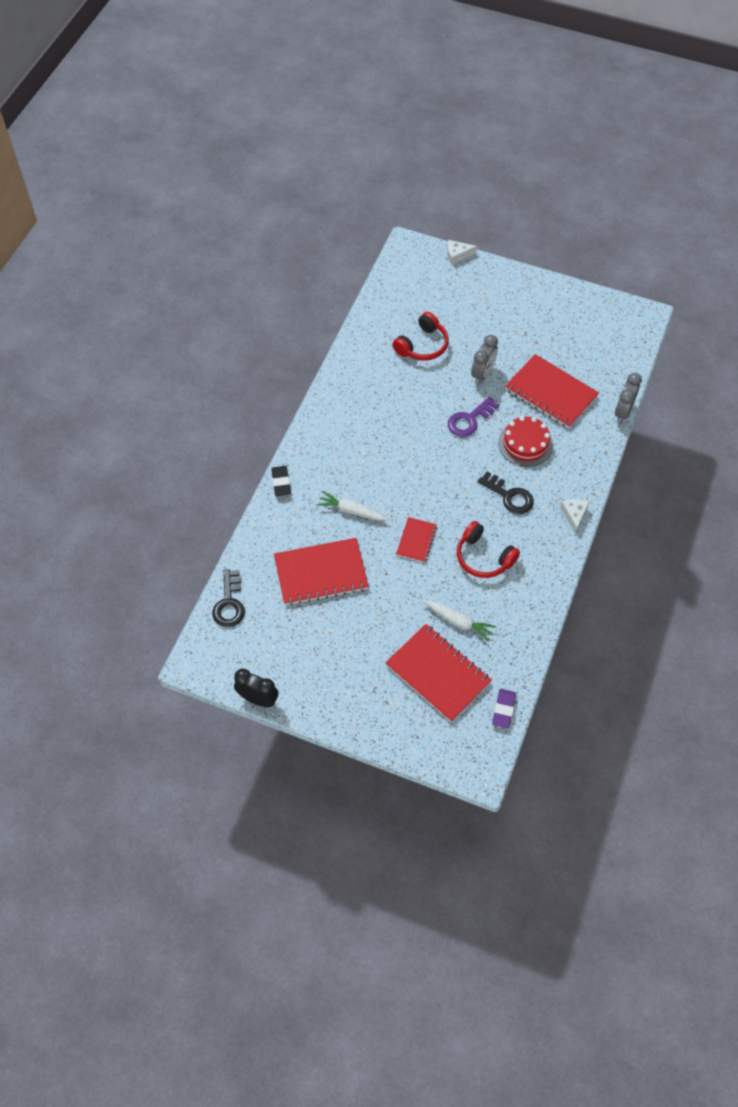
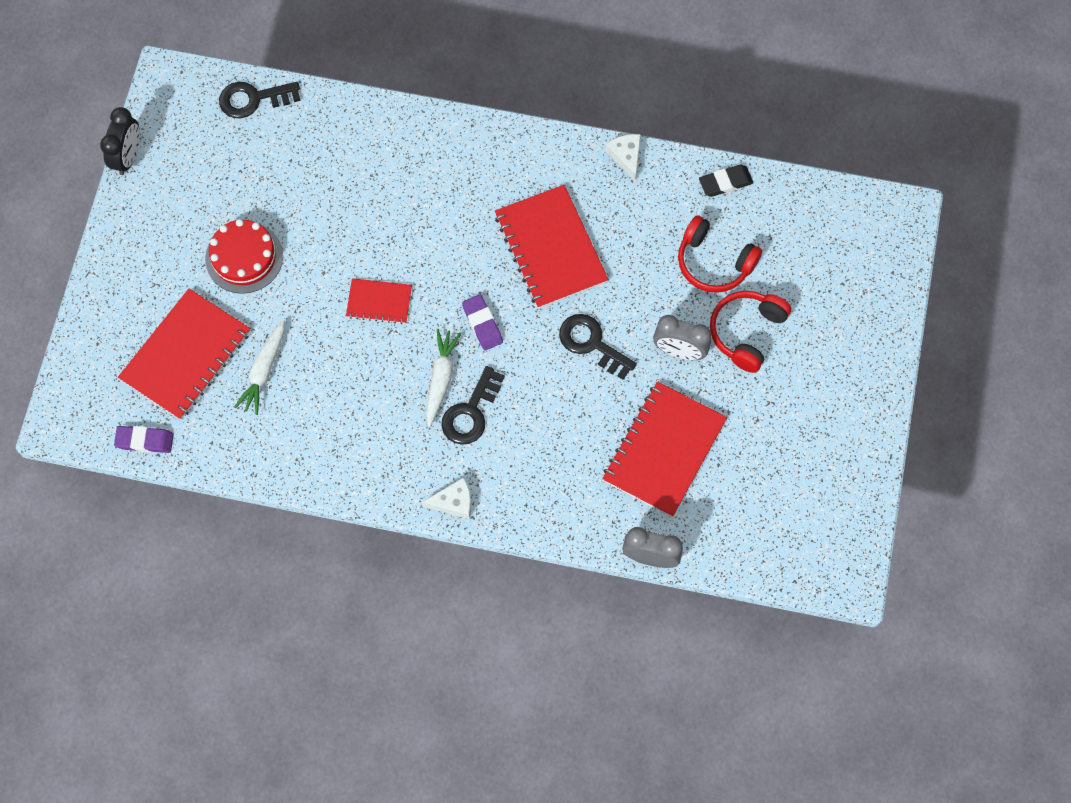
camera: 80 degrees right, 10 degrees up
black eraser [271,466,291,496] -> black eraser moved to [699,165,753,197]
red notebook [274,538,369,606] -> red notebook moved to [495,185,609,309]
white carrot [316,491,389,521] -> white carrot moved to [426,329,461,427]
white cheese [447,240,477,265] -> white cheese moved to [605,134,641,181]
purple key [448,397,499,437] -> black key [559,314,637,380]
red headphones [457,521,520,578] -> red headphones moved to [710,291,791,373]
red cake [498,416,553,467] -> red cake moved to [205,219,283,294]
none -> purple eraser [462,294,503,351]

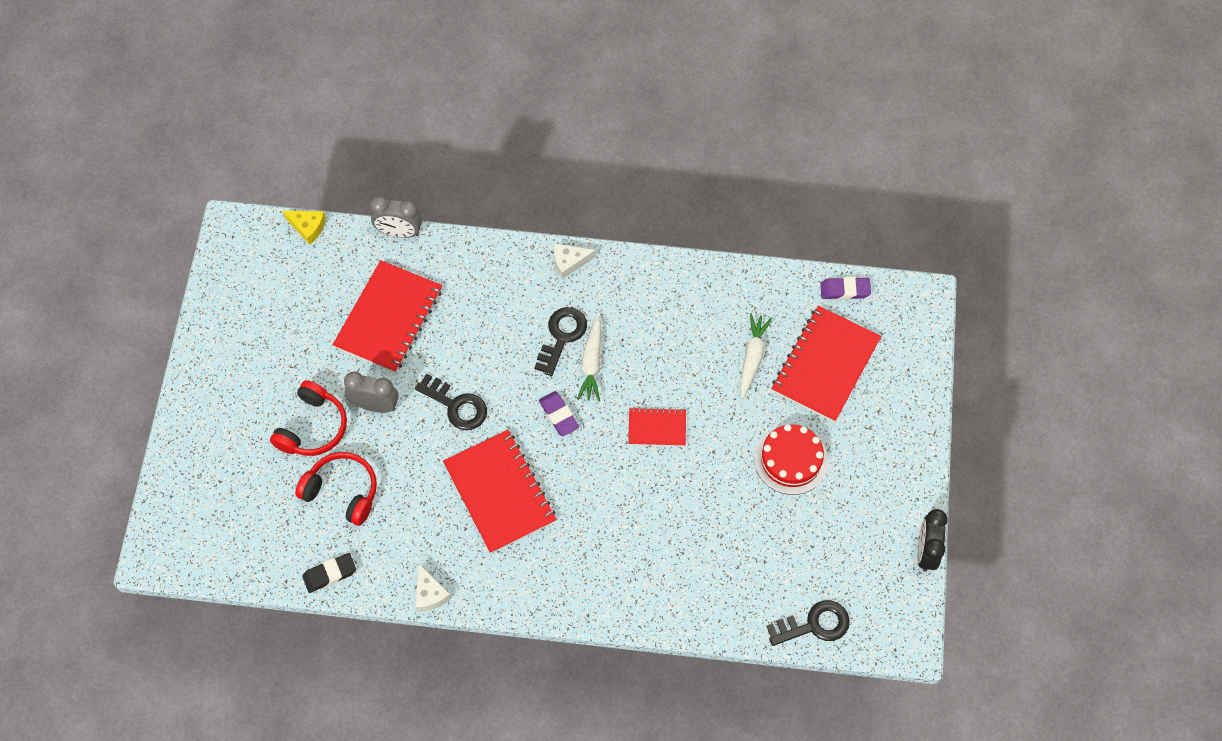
camera: 175 degrees right, 5 degrees down
none -> yellow cheese [283,211,326,245]

